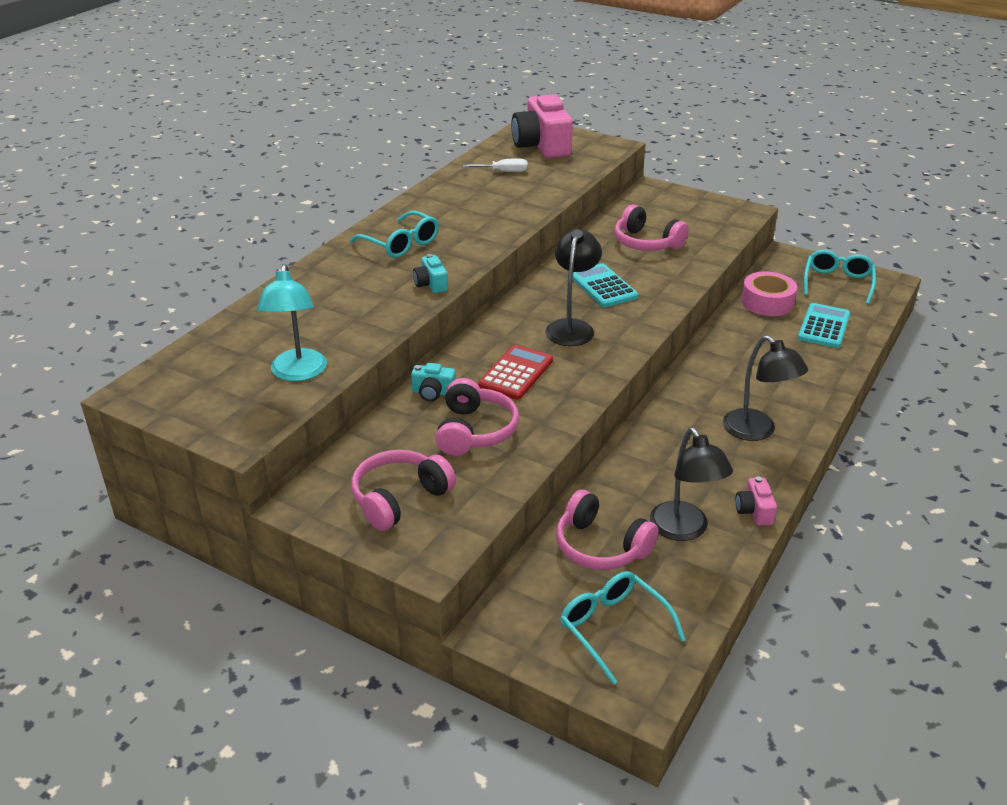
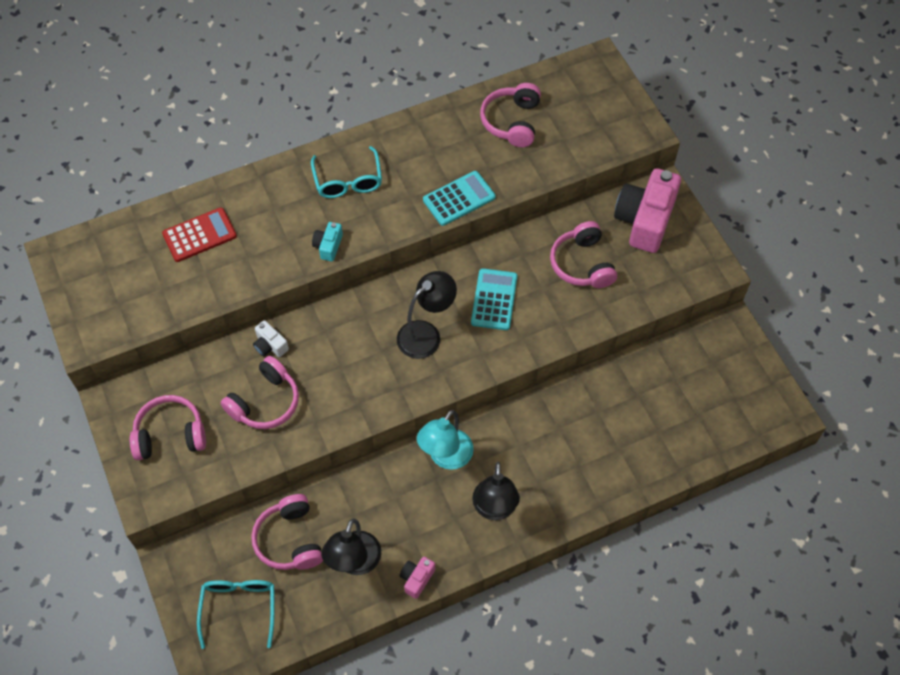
camera: 35 degrees right, 25 degrees up
turquoise lamp [257,264,327,381] -> turquoise lamp moved to [417,410,474,470]
turquoise camera [411,363,456,401] -> white camera [253,320,289,357]
white screwdriver [463,158,528,172] -> pink headphones [480,83,541,147]
red calculator [478,345,553,400] -> red calculator moved to [162,207,237,262]
pink camera [511,92,573,158] -> pink camera moved to [614,168,681,253]
pink tape [741,271,797,316] -> none
turquoise calculator [798,303,850,348] -> turquoise calculator moved to [423,171,496,226]
turquoise glasses [804,250,876,305] -> none

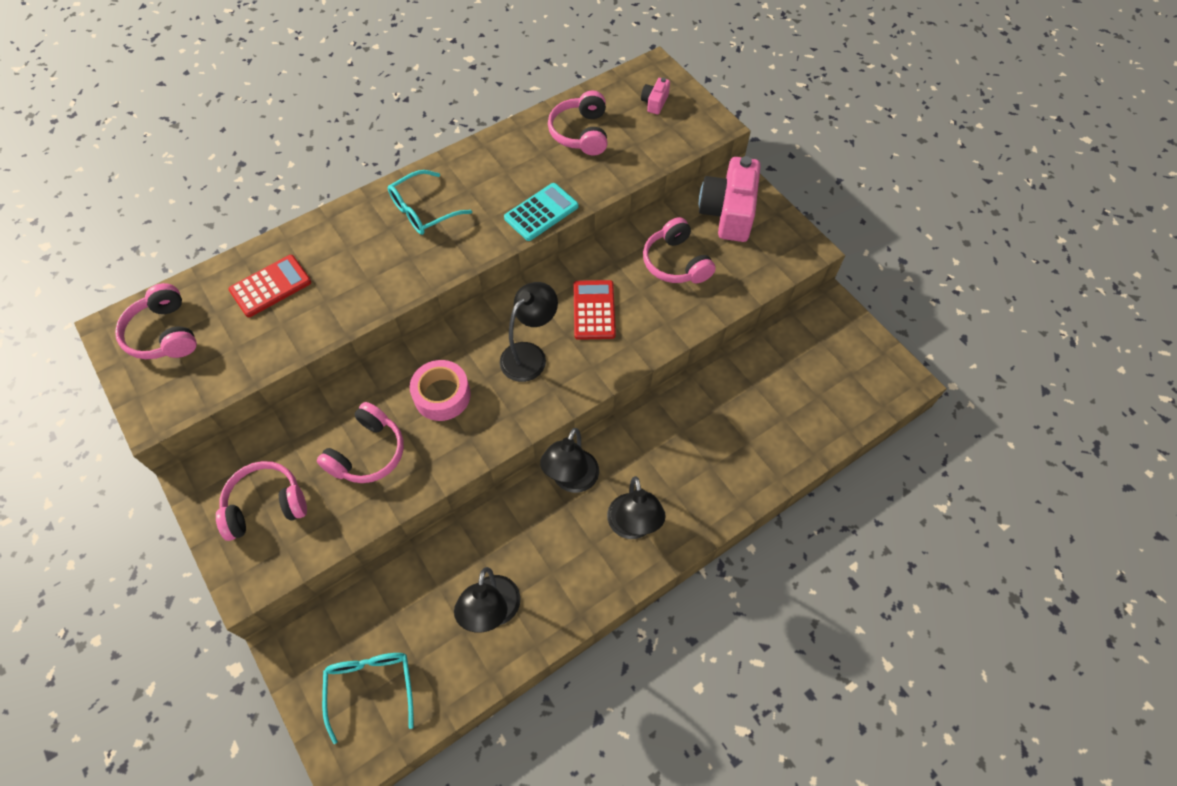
camera: 10 degrees left, 0 degrees up
pink headphones [251,494,323,570] -> pink headphones moved to [115,283,197,359]
white camera [253,320,289,357] -> none
turquoise glasses [311,146,382,198] -> turquoise glasses turned 75 degrees clockwise [388,170,472,235]
turquoise camera [312,222,343,261] -> none
pink camera [400,557,435,599] -> pink camera moved to [641,78,670,115]
turquoise lamp [417,410,474,470] -> black lamp [540,428,599,493]
turquoise calculator [471,268,517,330] -> red calculator [573,280,616,340]
none -> pink tape [410,360,471,421]

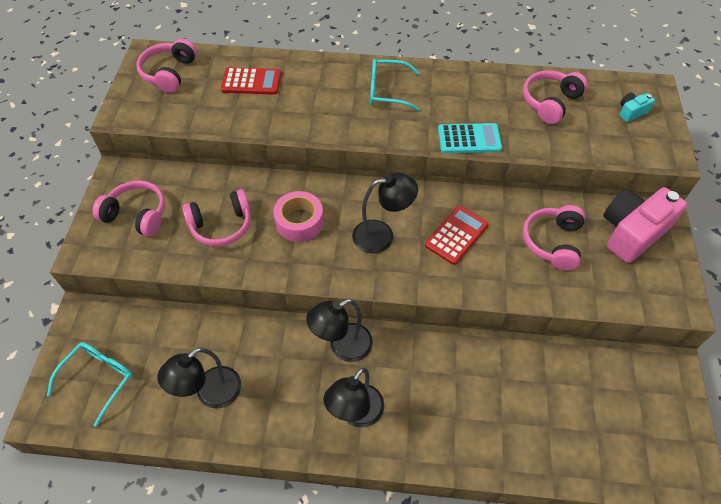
camera: 40 degrees right, 5 degrees down
pink camera [641,78,670,115] -> turquoise camera [619,93,655,122]

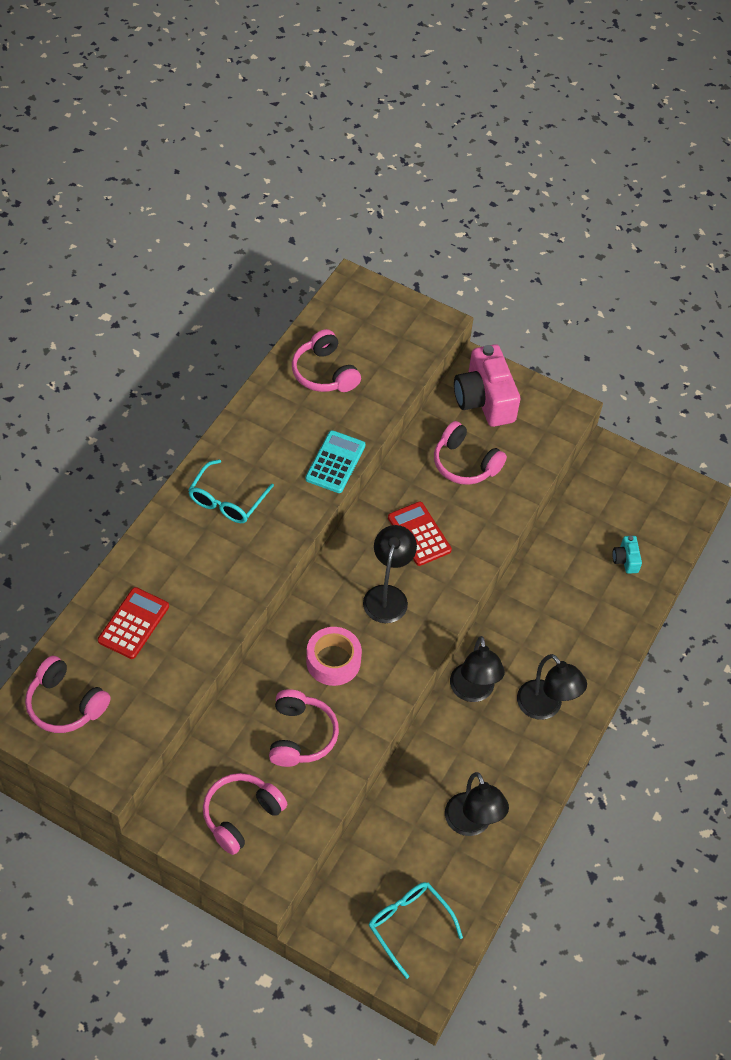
camera: 70 degrees left, 0 degrees up
turquoise camera [619,93,655,122] -> turquoise camera moved to [612,536,642,574]

